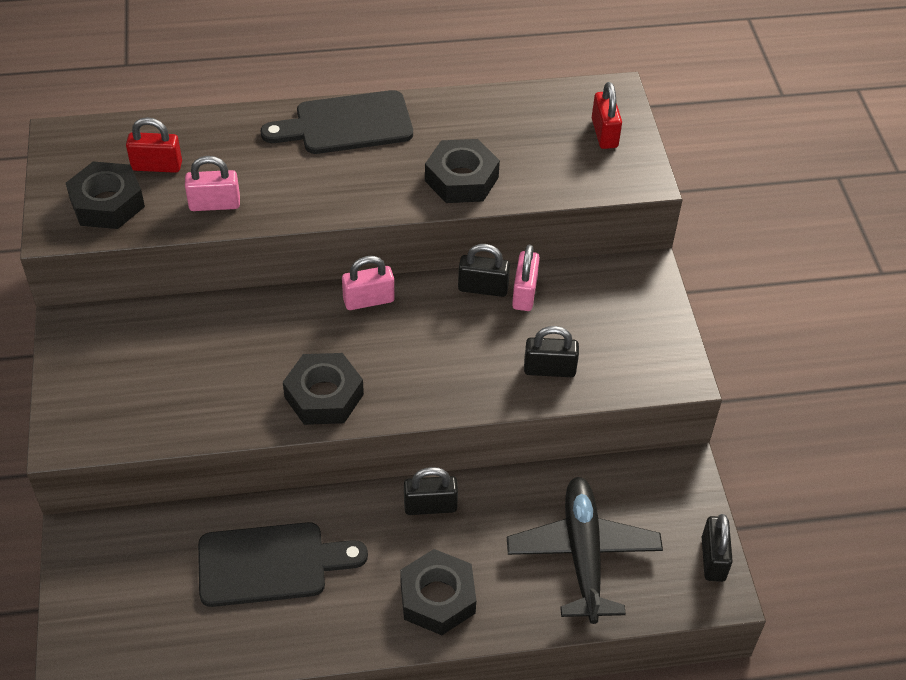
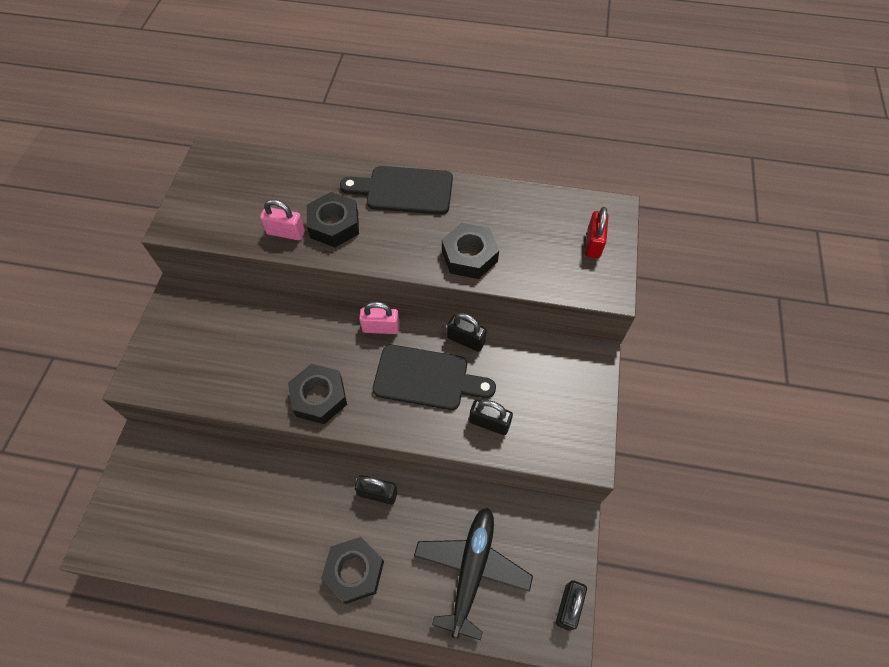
camera: 20 degrees right, 10 degrees up
black nut [66,161,145,229] -> black nut moved to [307,192,359,247]
red padlock [126,117,182,173] -> none
black cutting board [198,522,368,607] -> black cutting board moved to [373,345,496,410]
pink padlock [512,245,540,311] -> none

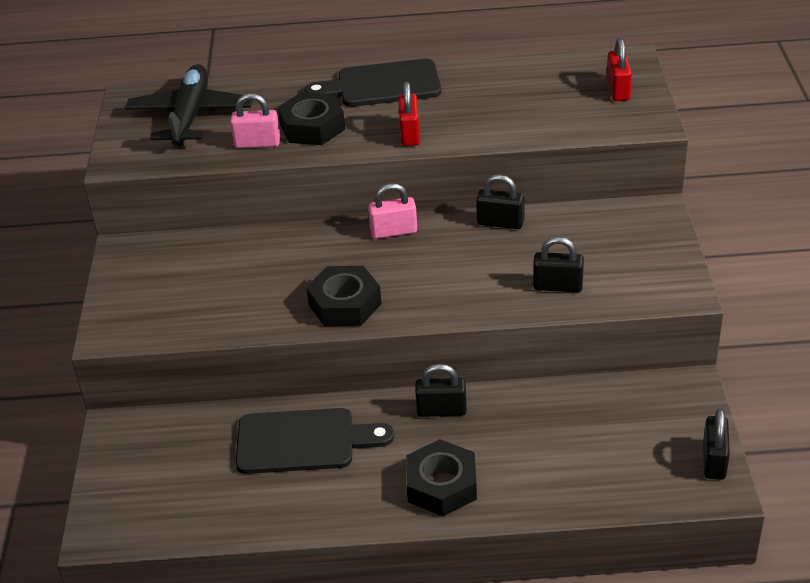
camera: 10 degrees left, 20 degrees down
black cutting board [373,345,496,410] -> black cutting board moved to [235,408,394,474]
black plane [414,507,533,640] -> black plane moved to [125,64,253,146]
black nut [442,223,499,279] -> none
none -> red padlock [398,82,420,146]

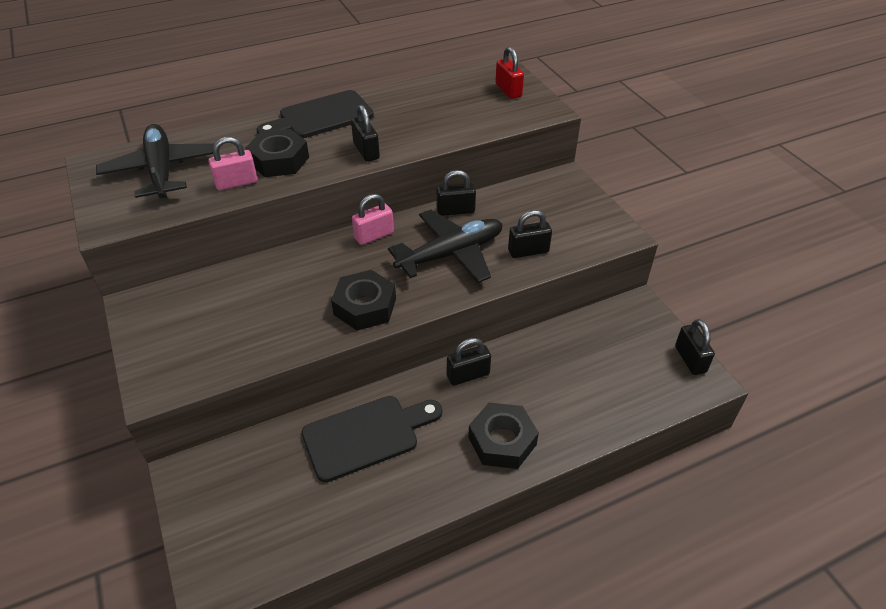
camera: 25 degrees left, 5 degrees up
red padlock [398,82,420,146] -> black padlock [351,105,380,162]
none -> black plane [388,210,503,283]

